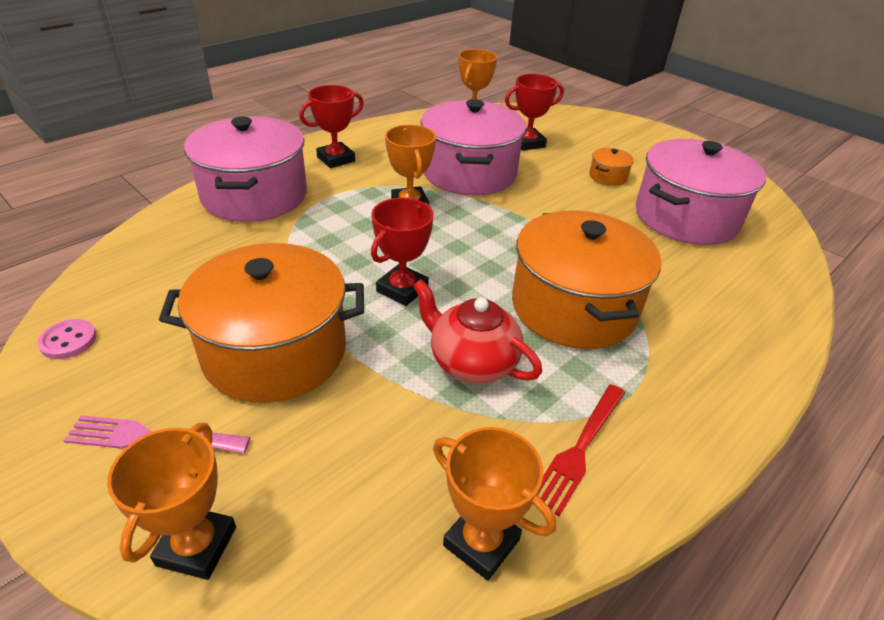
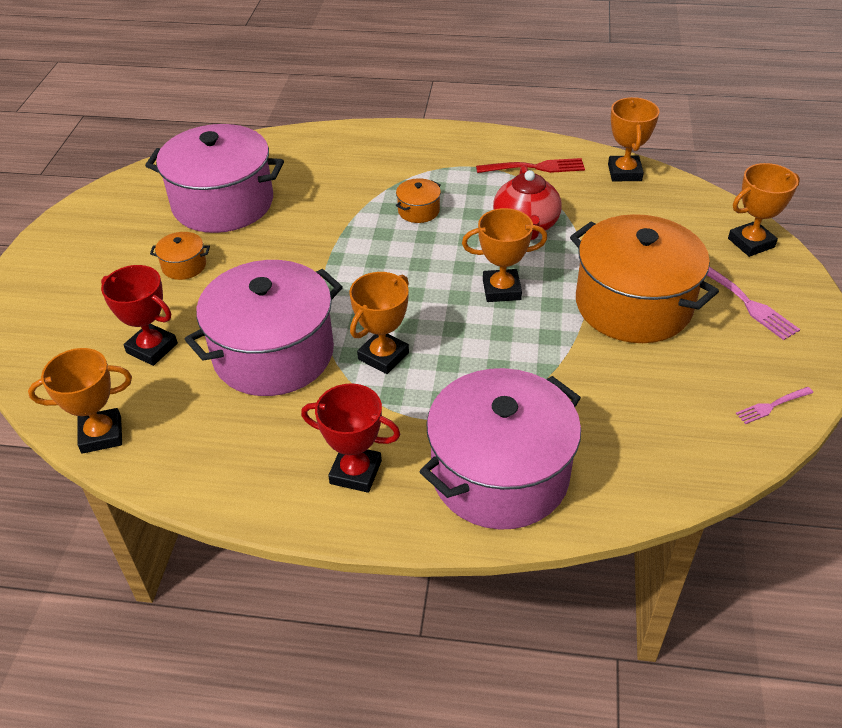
camera: 125 degrees left, 5 degrees up
pink button [37,319,97,359] -> pink fork [736,387,813,424]
red trophy [371,198,434,306] -> orange trophy [462,208,547,302]
orange pot [512,211,661,349] -> orange pot [396,178,441,223], size x0.41

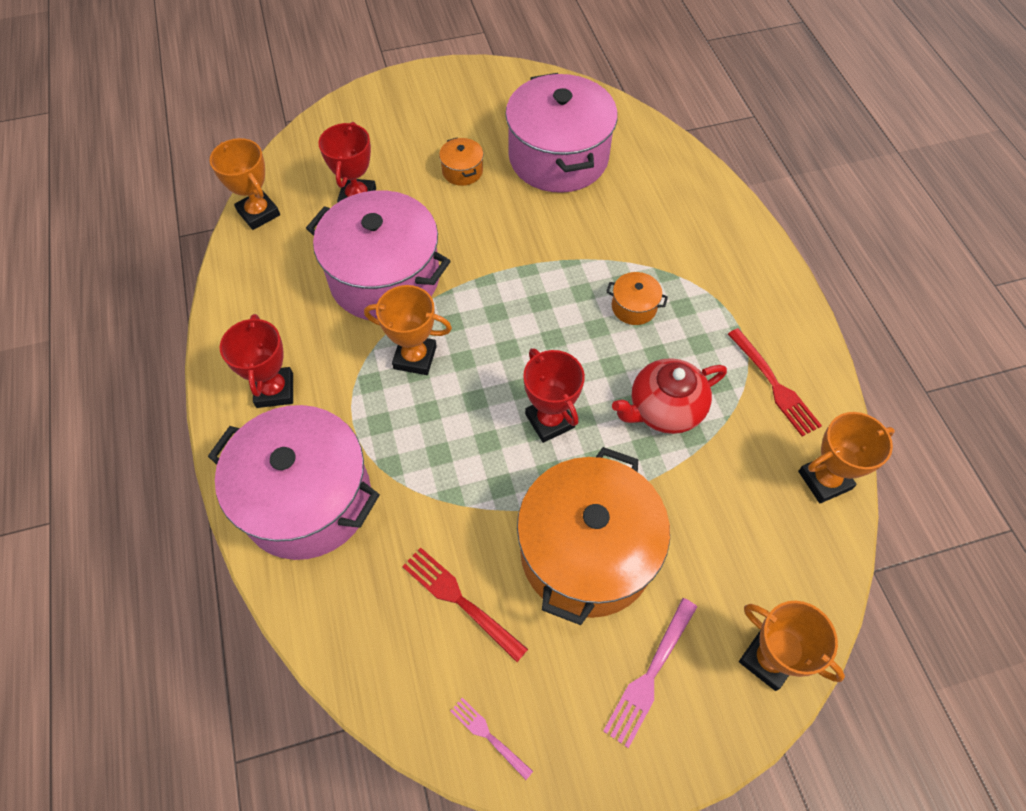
camera: 65 degrees right, 15 degrees up
orange trophy [462,208,547,302] -> red trophy [523,348,585,443]
none -> red fork [402,547,528,662]

